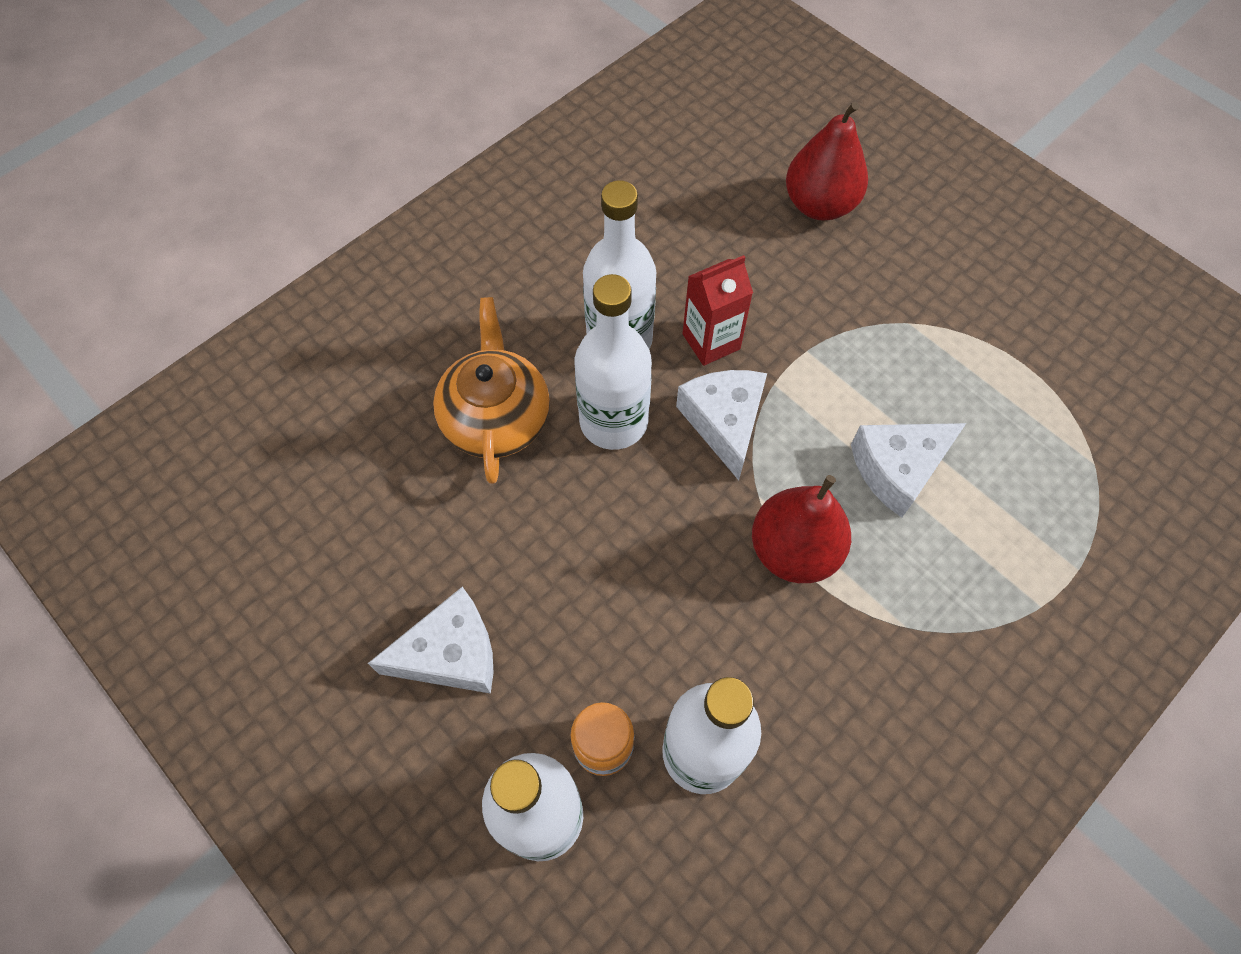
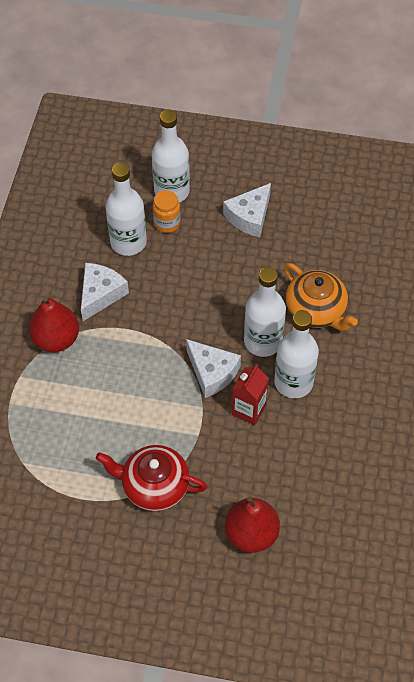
camera: 145 degrees right, 5 degrees down
red pear [752,475,851,583] -> red pear moved to [29,297,79,352]
white cheese [851,423,966,518] -> white cheese moved to [81,263,129,321]
none -> red teapot [96,445,207,511]

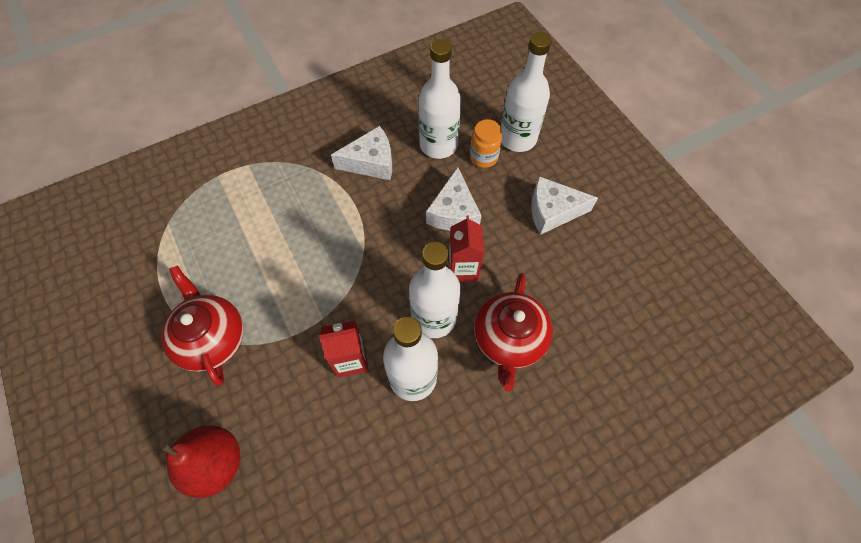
camera: 50 degrees right, 5 degrees up
red pear [29,297,79,352] -> none
white cheese [186,339,241,398] -> white cheese moved to [426,167,482,231]
orange teapot [284,263,358,331] -> red teapot [474,273,553,391]
none -> red carton [449,216,484,282]

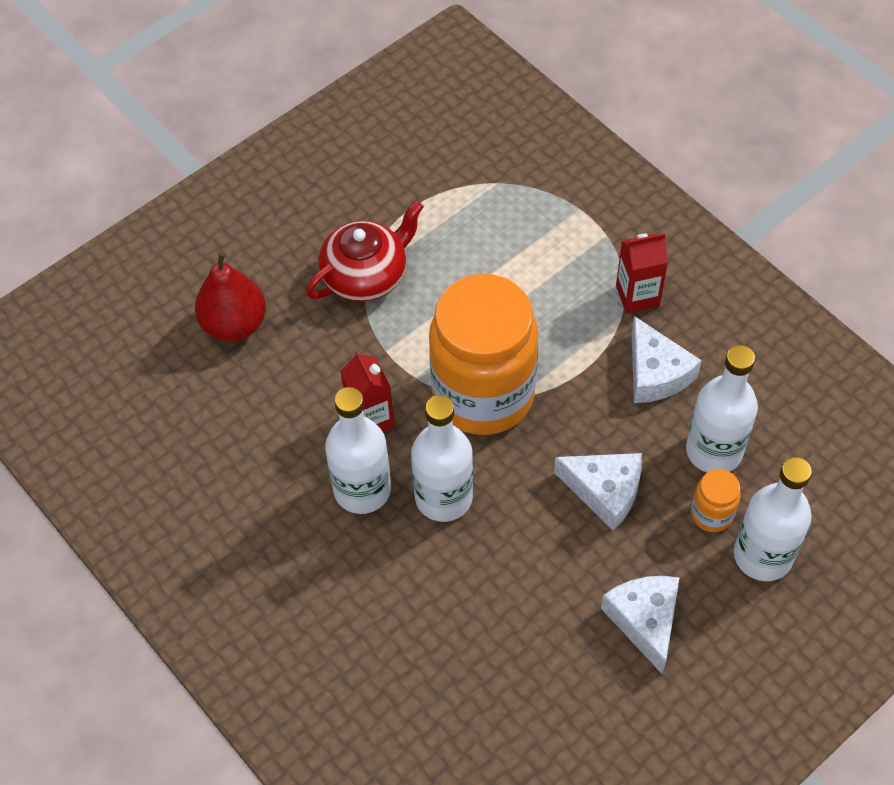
camera: 80 degrees right, 5 degrees down
white cheese [426,167,482,231] -> white cheese turned 150 degrees counterclockwise [554,453,642,531]
red carton [449,216,484,282] -> red carton moved to [616,233,668,314]
red teapot [474,273,553,391] -> none
none -> orange jar [429,274,539,435]

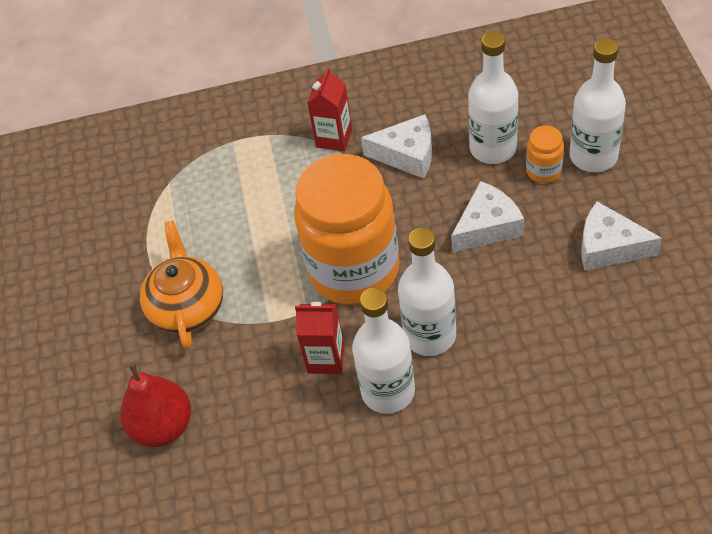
camera: 55 degrees left, 5 degrees down
red teapot [306,200,424,302] -> orange teapot [140,221,223,349]

